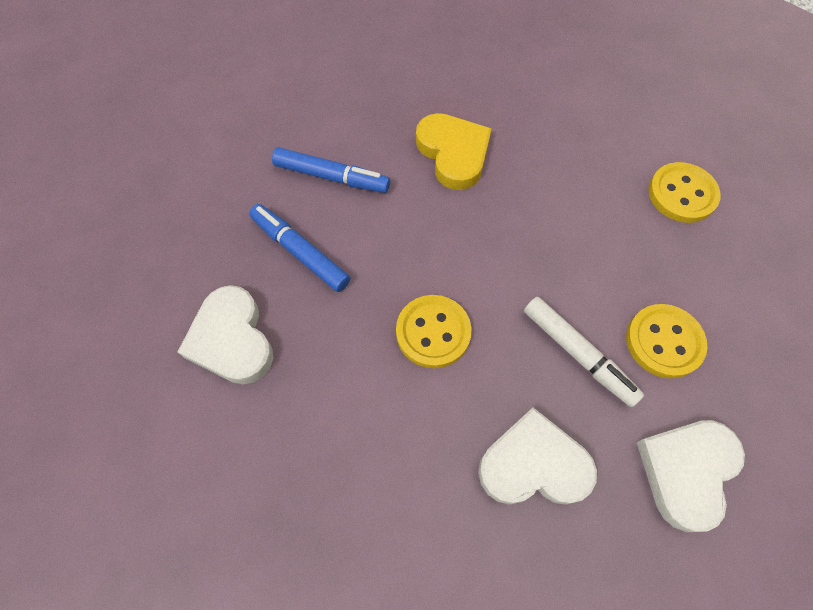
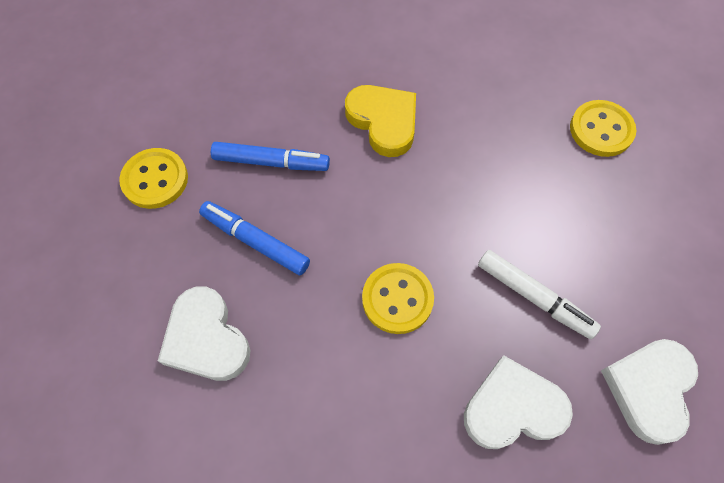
camera: 10 degrees left, 0 degrees up
yellow button [626,304,707,378] -> yellow button moved to [119,148,188,209]

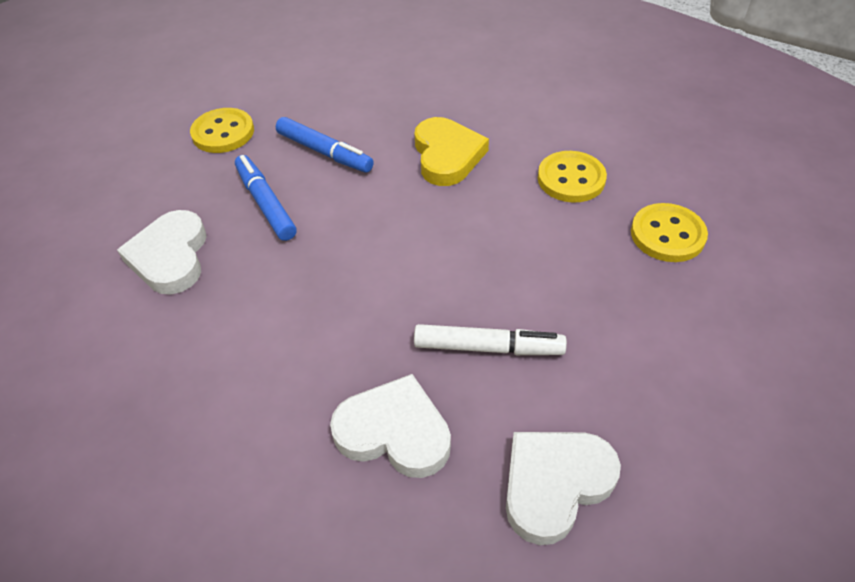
camera: 30 degrees right, 15 degrees down
yellow button [362,263,434,334] -> yellow button moved to [538,151,607,203]
white marker [478,250,601,339] -> white marker turned 60 degrees counterclockwise [414,324,567,355]

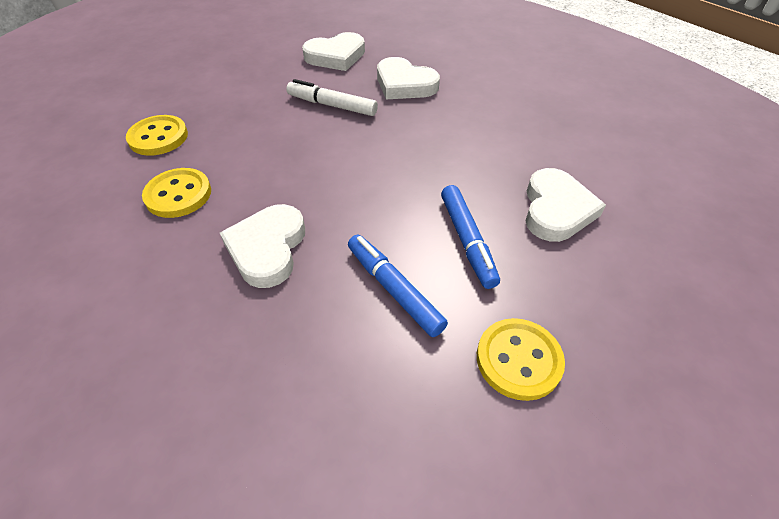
camera: 165 degrees left, 0 degrees up
yellow heart [415,117,489,186] -> white heart [220,204,305,288]

